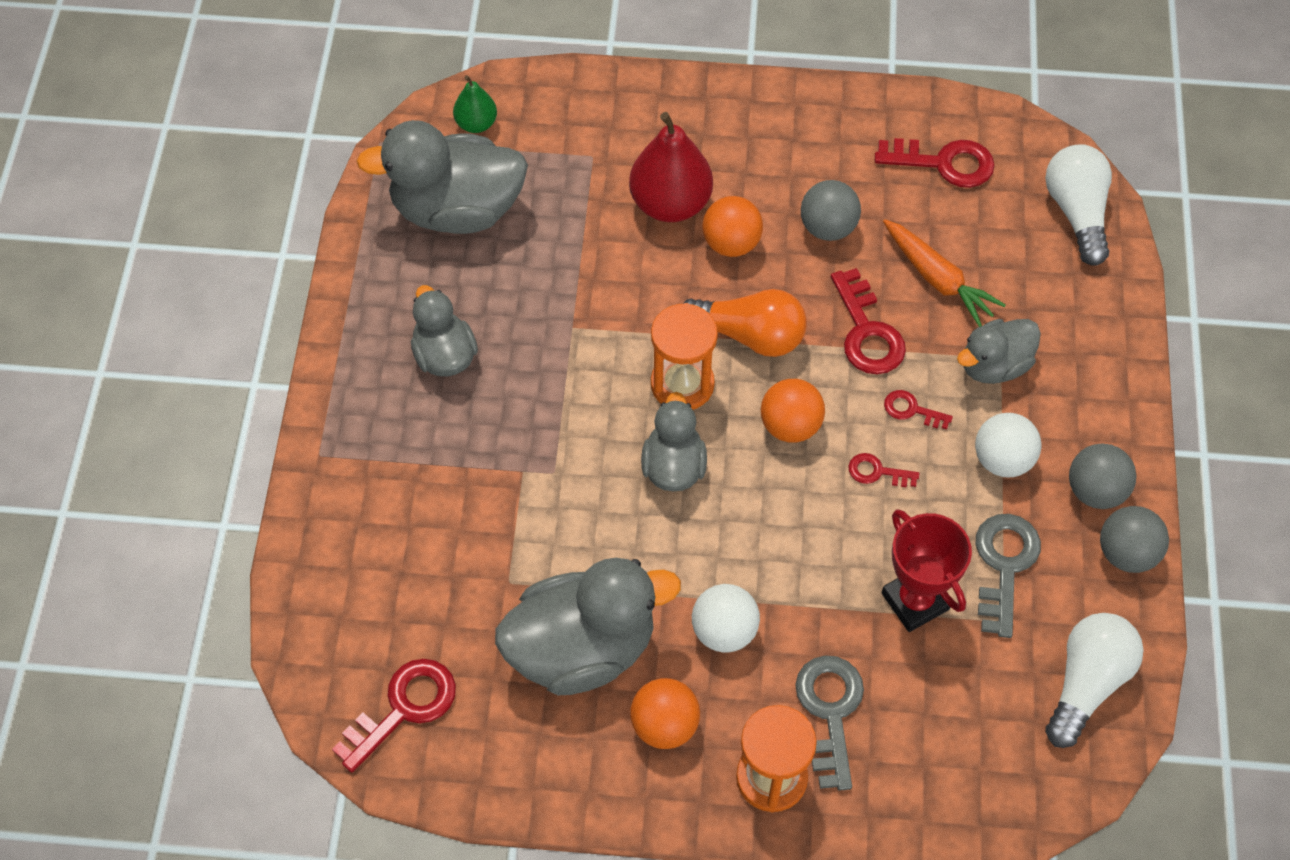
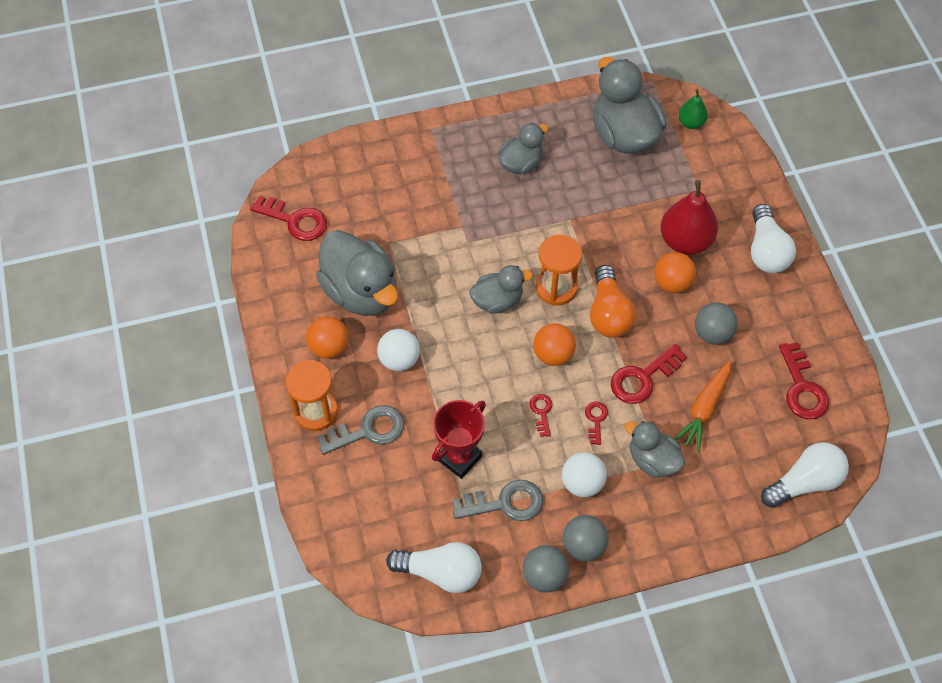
camera: 70 degrees right, 0 degrees up
none -> white light bulb [751,204,796,273]

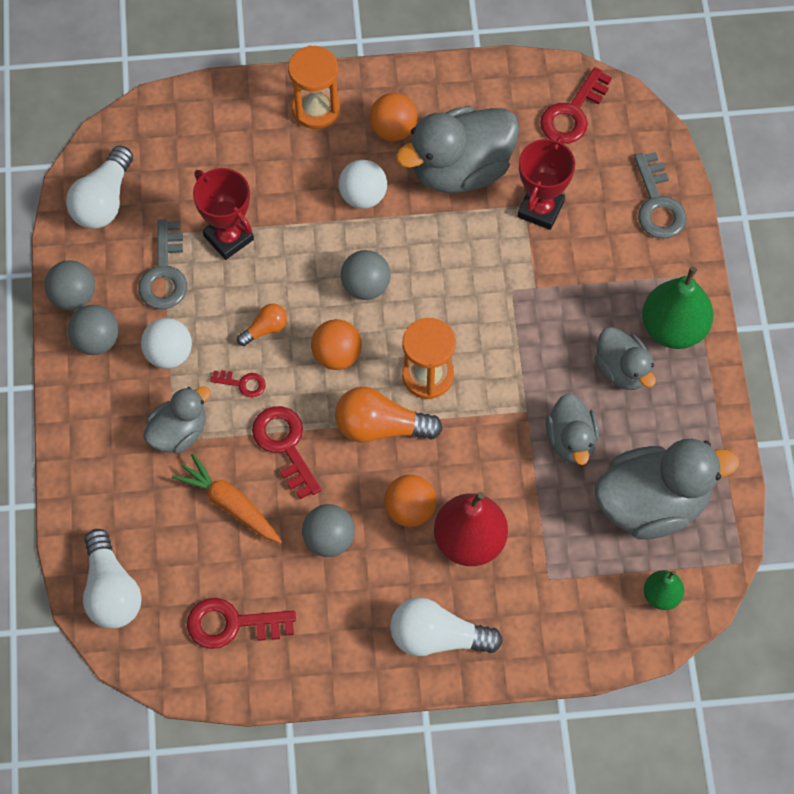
camera: 100 degrees right, 5 degrees up
grey key [317,405,404,455] -> grey key moved to [634,152,686,239]
grey duck [469,265,533,314] -> grey duck moved to [546,393,599,465]
red key [529,394,552,437] -> orange light bulb [237,304,287,346]
none -> grey ball [341,250,391,300]
none -> red trophy [517,136,575,230]
none -> green pear [642,266,714,349]

